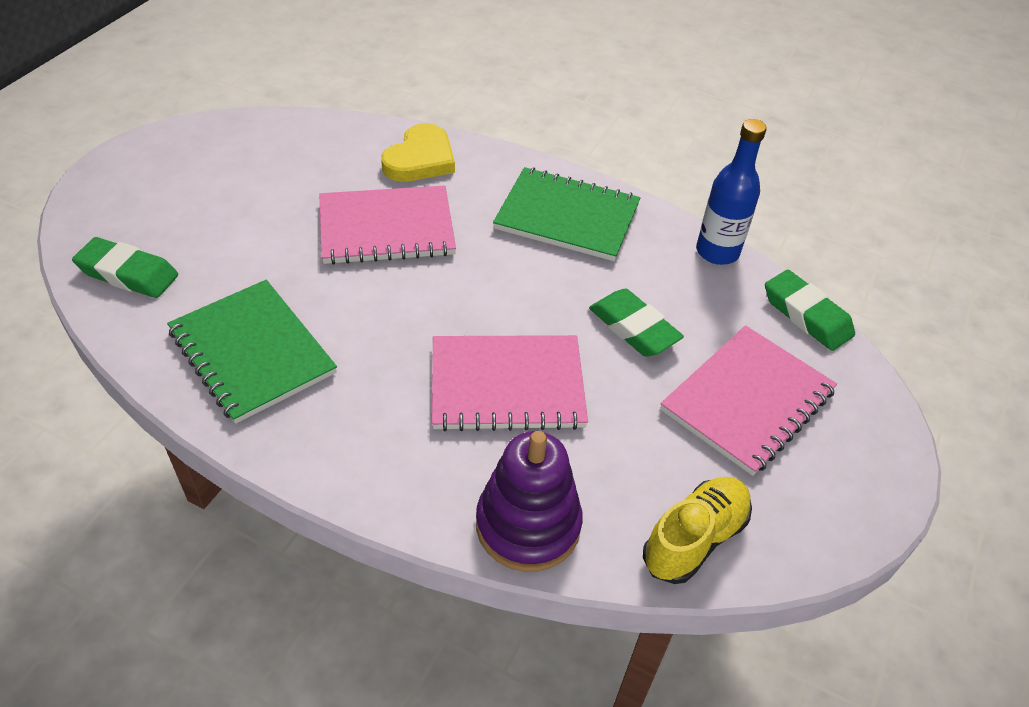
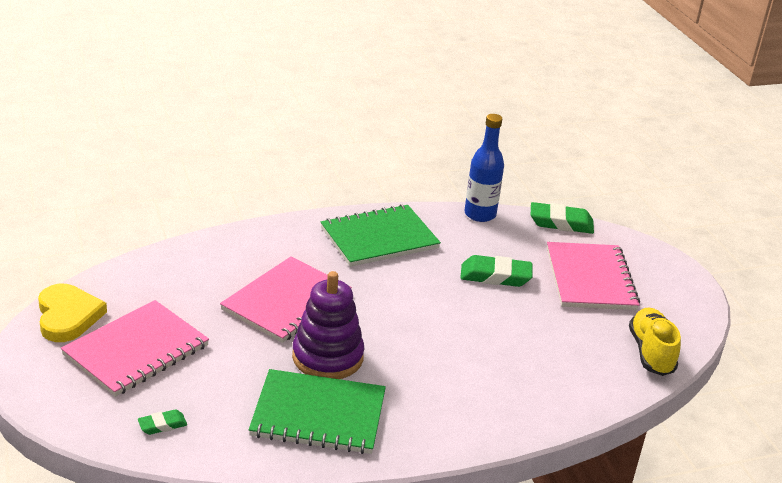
camera: 45 degrees left, 15 degrees down
green eraser [72,237,178,298] -> green eraser [138,409,187,435], size x0.54
yellow heart [381,123,455,182] -> yellow heart moved to [38,284,107,342]
pink notebook [432,335,588,431] -> pink notebook moved to [61,300,209,397]
purple stacking toy [476,431,583,572] -> purple stacking toy moved to [292,271,364,379]

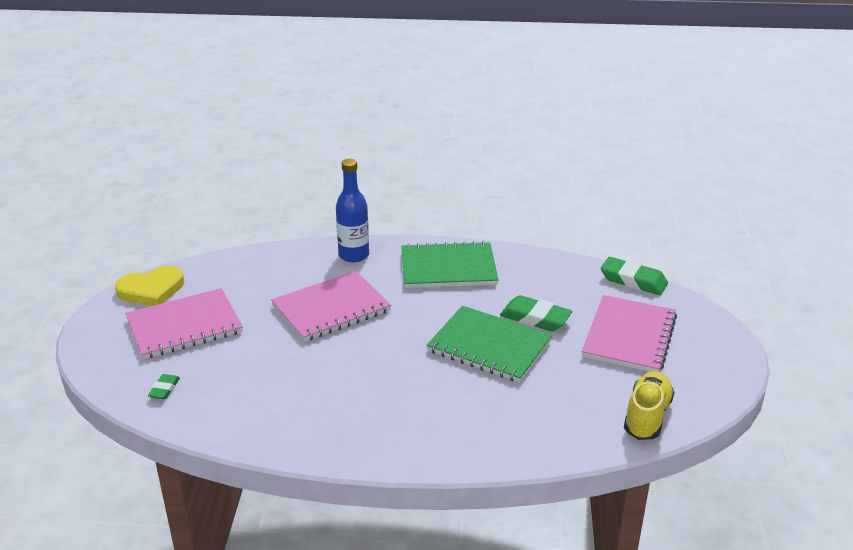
camera: 25 degrees right, 0 degrees up
yellow heart [38,284,107,342] -> yellow heart turned 60 degrees clockwise [115,265,184,306]
green eraser [138,409,187,435] -> green eraser turned 75 degrees counterclockwise [148,374,180,400]
green notebook [249,369,386,454] -> green notebook moved to [427,306,552,383]
purple stacking toy [292,271,364,379] -> none
blue bottle [464,114,504,222] -> blue bottle moved to [336,159,369,262]

